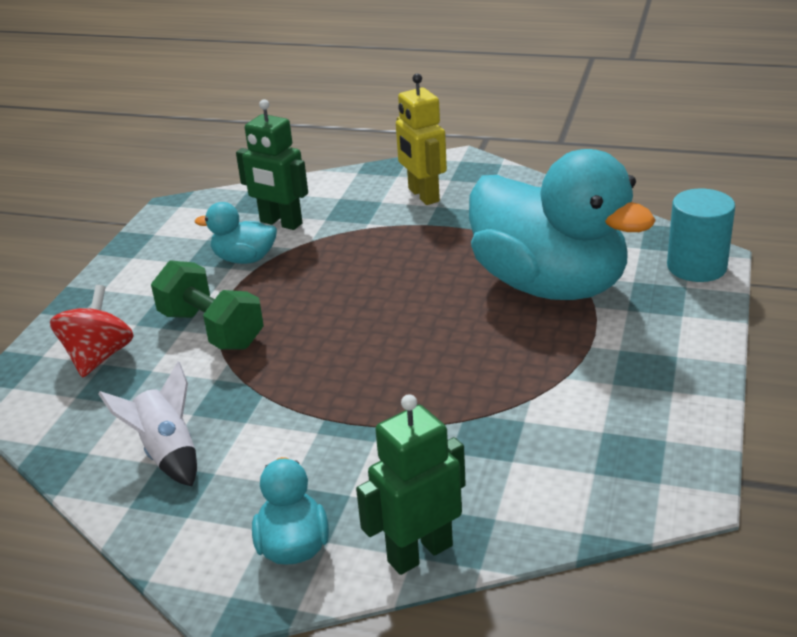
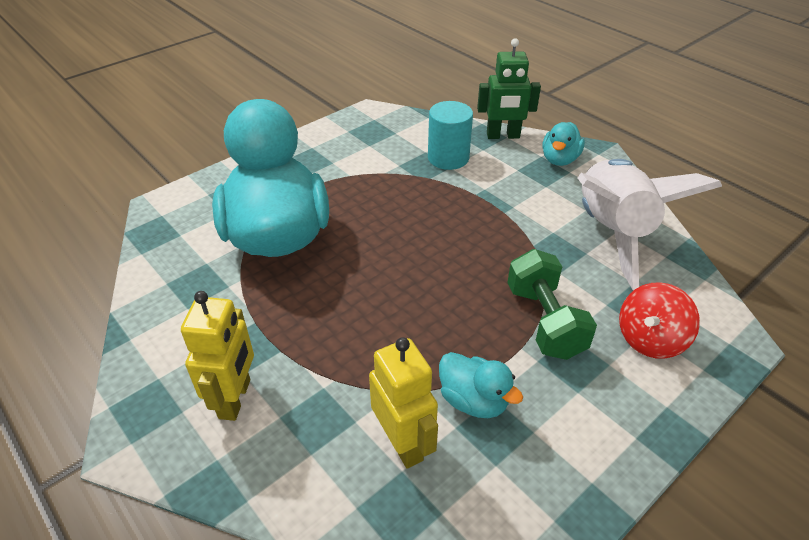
camera: 150 degrees left, 10 degrees up
white rocket [98,361,197,486] -> white rocket [578,159,722,290], size x2.00
green robot [236,99,308,230] -> yellow robot [369,337,438,469]
turquoise cylinder [667,188,735,282] -> turquoise cylinder moved to [428,101,473,170]

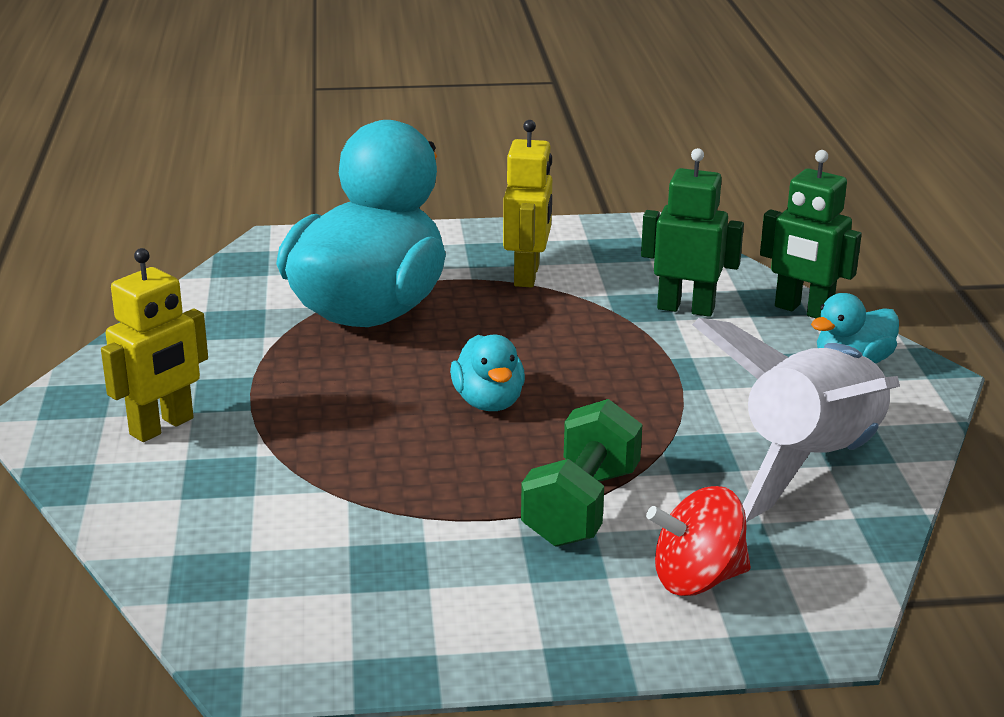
camera: 35 degrees right, 15 degrees down
yellow robot [369,337,438,469] -> yellow robot moved to [503,120,552,288]
turquoise cylinder [428,101,473,170] -> green robot [641,148,744,317]
turquoise duck [439,352,523,418] -> turquoise duck moved to [450,335,525,411]

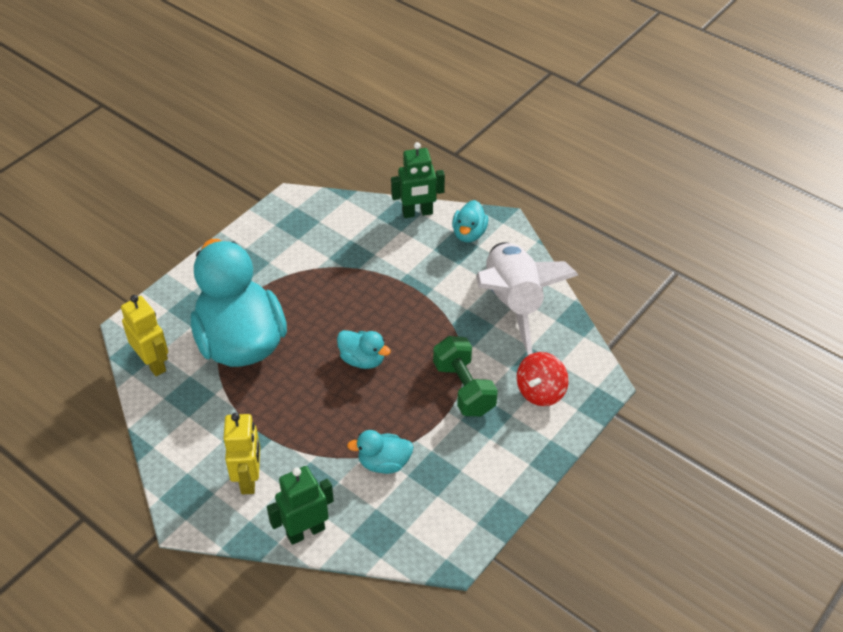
camera: 45 degrees left, 20 degrees up
yellow robot [503,120,552,288] -> yellow robot moved to [121,295,168,376]
green robot [641,148,744,317] -> green robot moved to [267,466,334,545]
none -> turquoise duck [347,430,413,474]

